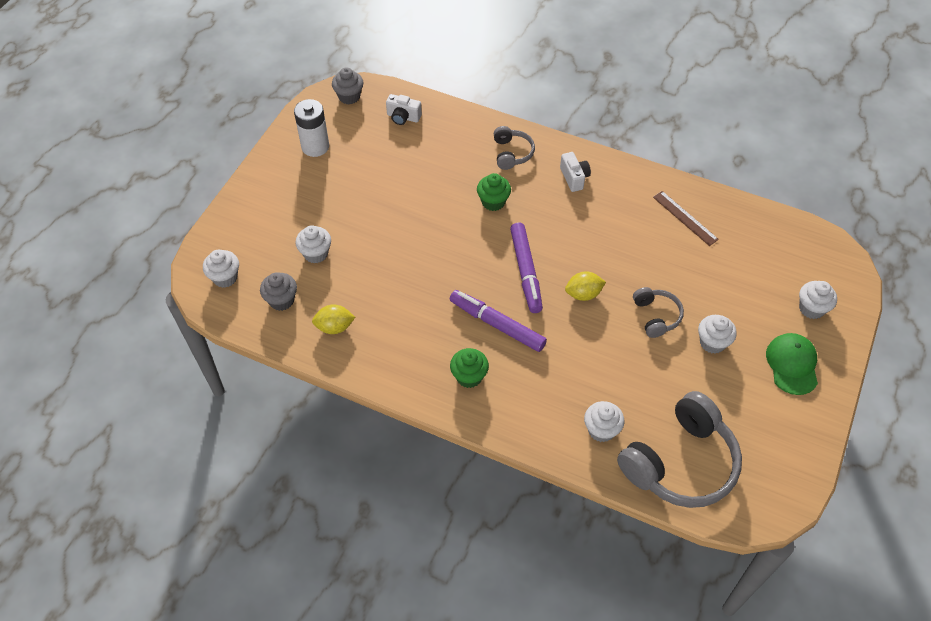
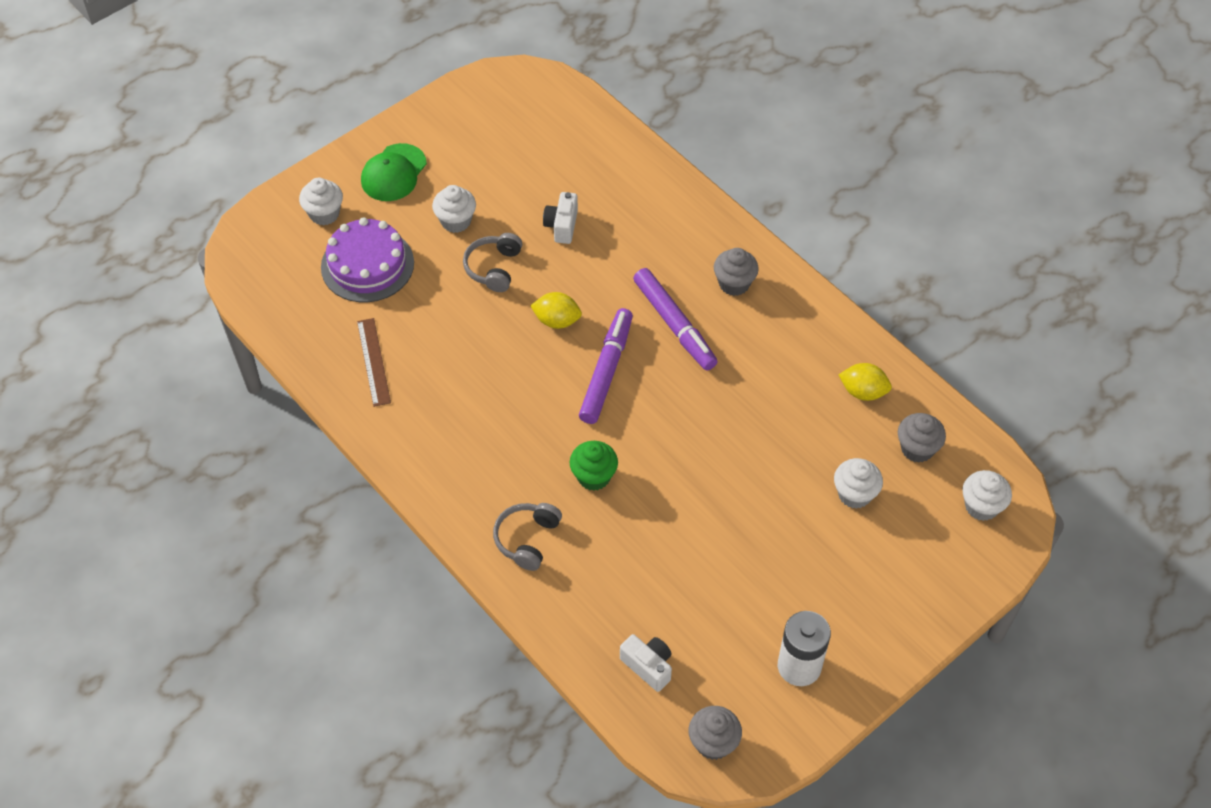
camera: 155 degrees left, 0 degrees up
green cupcake [450,348,489,388] -> grey cupcake [714,248,759,296]
white camera [560,152,591,192] -> white camera moved to [543,192,578,244]
white cupcake [584,401,625,442] -> none
grey headphones [617,391,742,508] -> none
none -> purple cake [321,217,414,302]

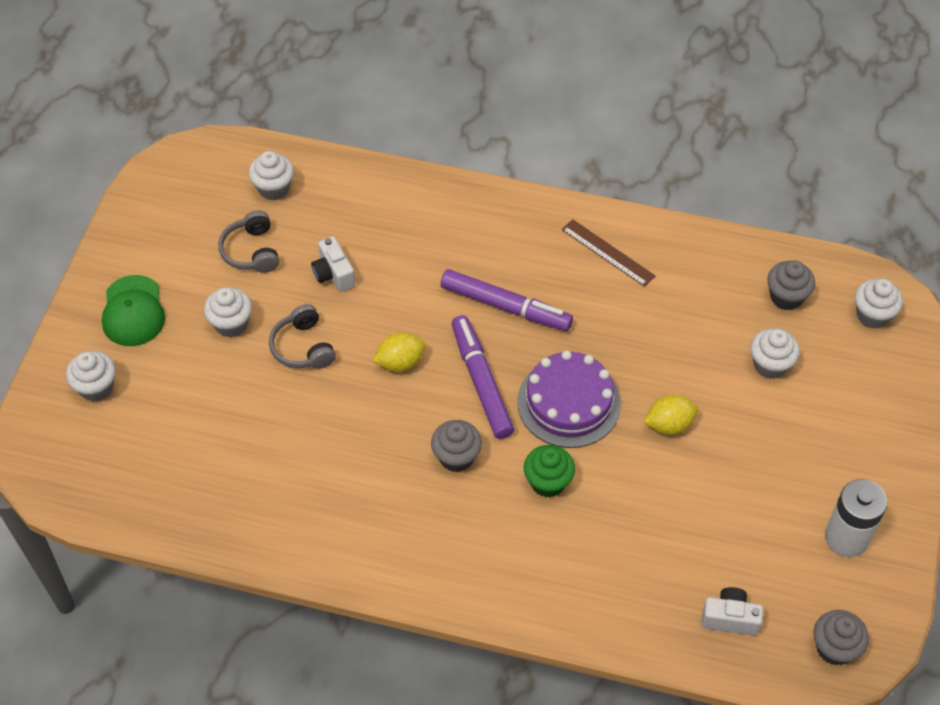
camera: 35 degrees left, 0 degrees up
purple cake [321,217,414,302] -> purple cake moved to [517,350,621,448]
brown ruler [357,318,391,407] -> brown ruler moved to [562,219,655,287]
grey headphones [493,503,562,571] -> grey headphones moved to [218,210,279,273]
grey cupcake [714,248,759,296] -> grey cupcake moved to [431,420,482,472]
yellow lemon [838,363,892,401] -> yellow lemon moved to [643,395,698,435]
none -> white cupcake [249,151,294,201]

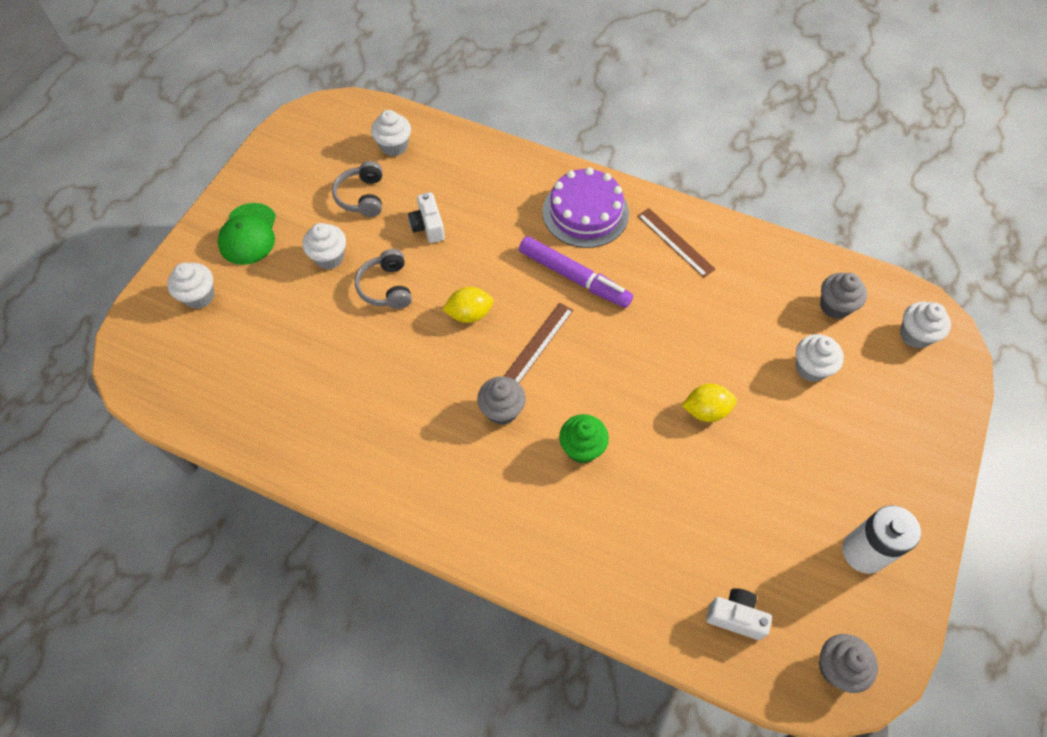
camera: 10 degrees right, 5 degrees up
purple marker [452,315,514,439] -> brown ruler [504,302,573,383]
purple cake [517,350,621,448] -> purple cake moved to [542,167,629,248]

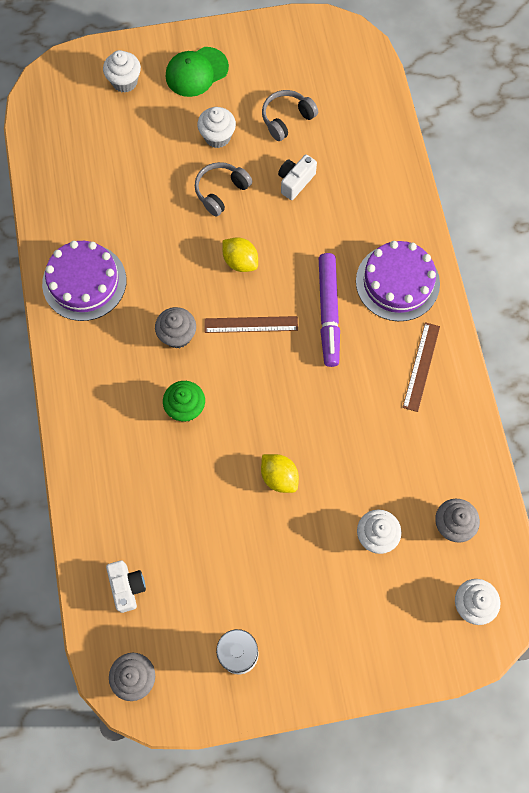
camera: 55 degrees right, 10 degrees up
white cupcake [371,110,411,156] -> none
none -> purple cake [42,241,126,321]

